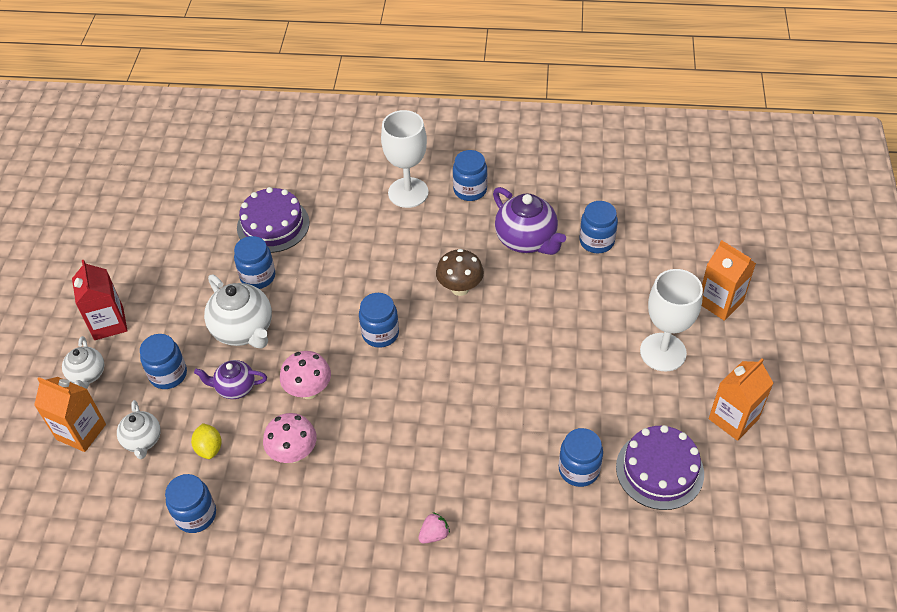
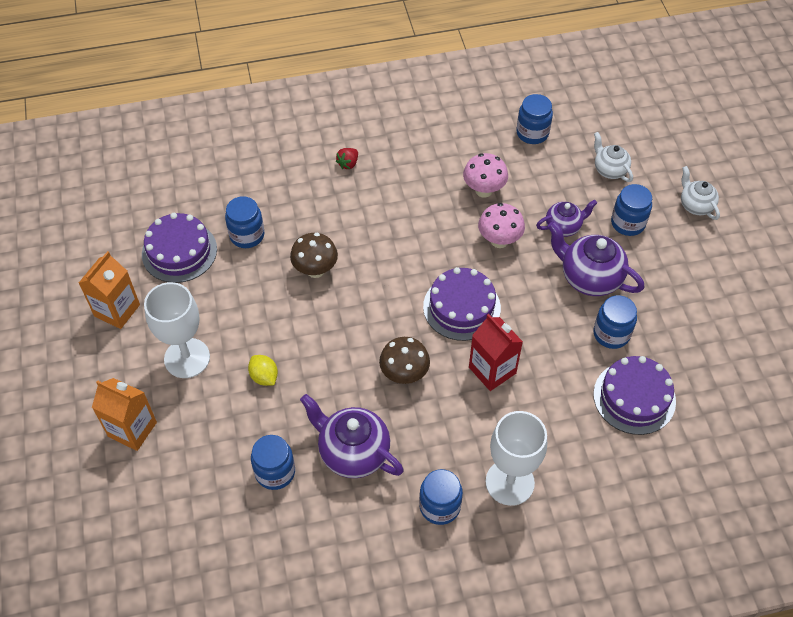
camera: 160 degrees right, 5 degrees up
orange carton [34,377,106,452] -> none
red carton [72,260,128,340] -> red carton moved to [469,314,523,391]
yellow lemon [191,423,222,459] -> yellow lemon moved to [248,355,278,386]
white teapot [204,275,272,348] -> purple teapot [548,221,645,296]
blue jar [359,293,399,348] -> purple cake [423,267,501,341]
pink strawberry [418,512,450,544] -> red strawberry [336,148,358,169]
none -> brown mushroom [290,233,338,278]

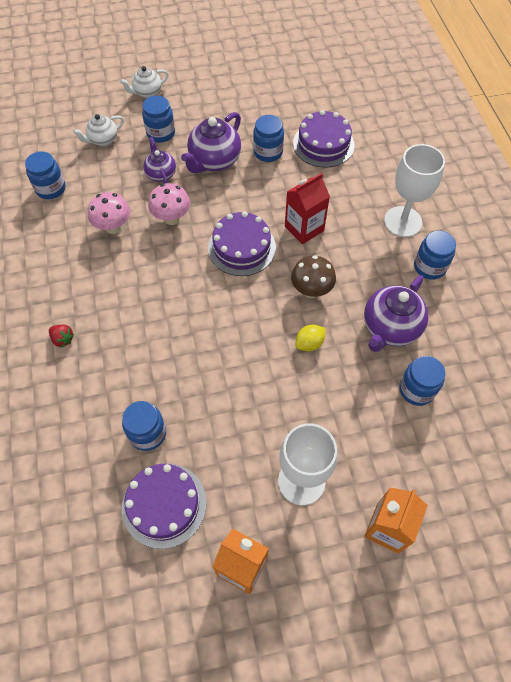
camera: 90 degrees left, 5 degrees up
yellow lemon [248,355,278,386] -> yellow lemon moved to [295,325,326,352]
brown mushroom [290,233,338,278] -> none

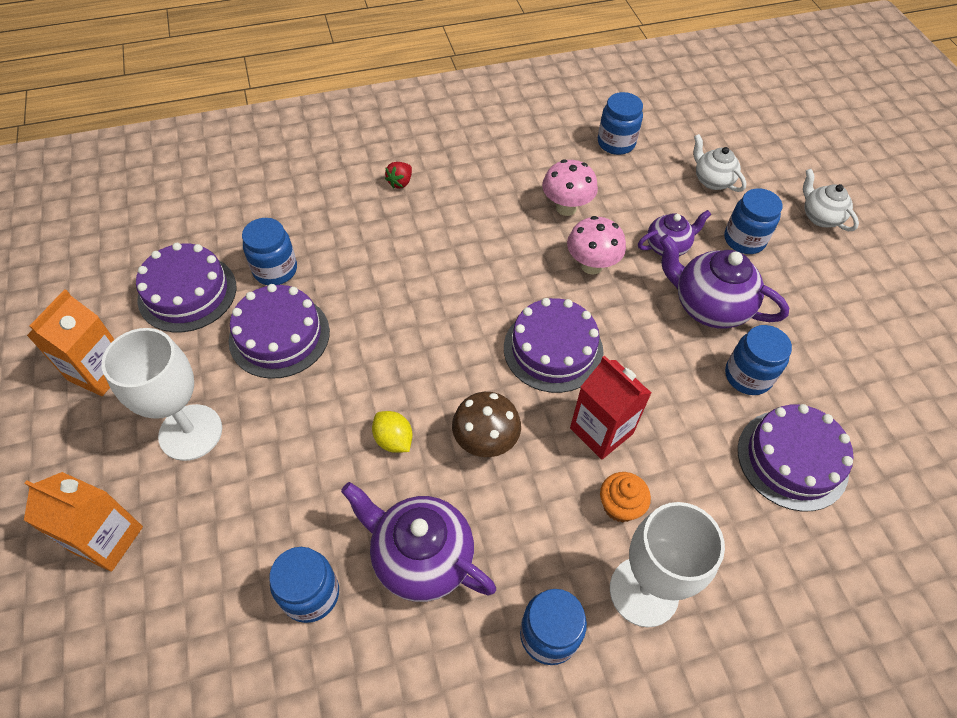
camera: 85 degrees right, 5 degrees down
none -> purple cake [228,284,330,379]
none -> orange cupcake [600,472,651,522]

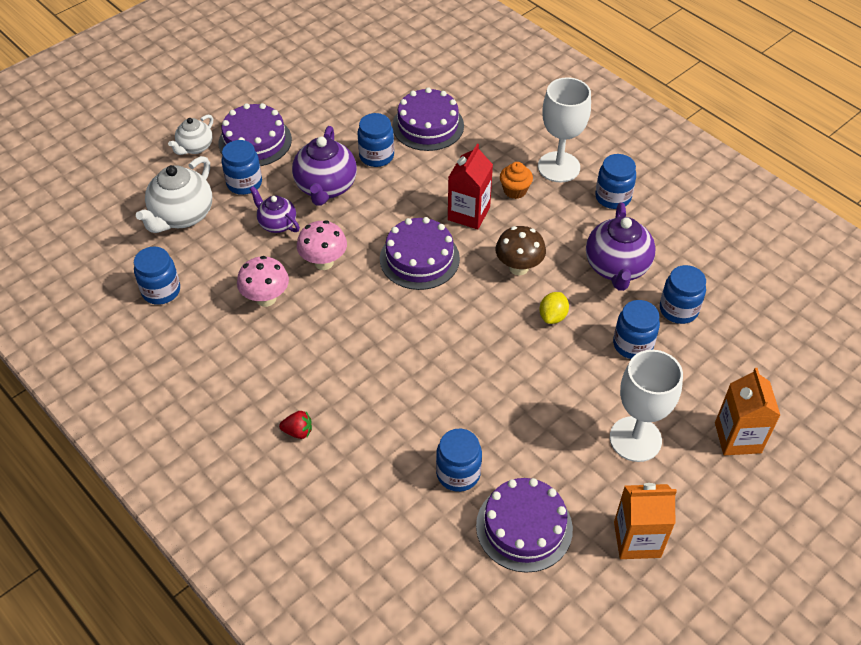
camera: 115 degrees left, 5 degrees down
purple cake [228,284,330,379] -> purple cake moved to [219,103,292,166]
white teapot [693,134,746,192] -> white teapot [136,156,212,233], size x1.67
none -> blue jar [613,300,660,359]

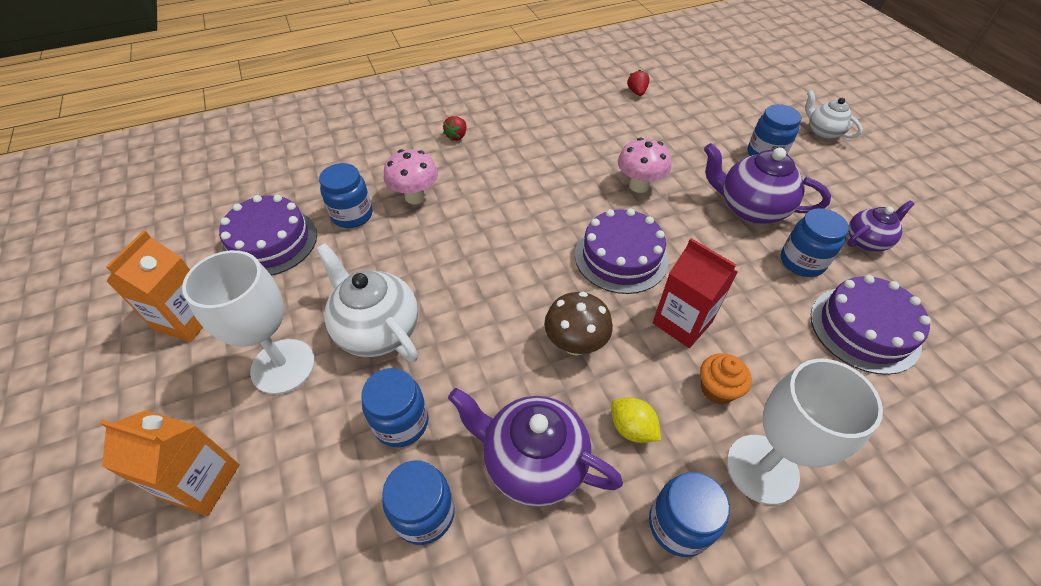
camera: 110 degrees right, 0 degrees up
blue jar [134,246,180,305] -> red strawberry [627,70,649,96]
white teapot [136,156,212,233] -> white teapot moved to [316,243,418,362]
purple cake [219,103,292,166] -> none
pink mushroom [237,256,289,307] -> pink mushroom moved to [384,149,438,204]
purple teapot [250,186,300,233] -> purple teapot moved to [847,200,914,251]
yellow lemon [539,292,569,324] -> yellow lemon moved to [611,397,661,443]

